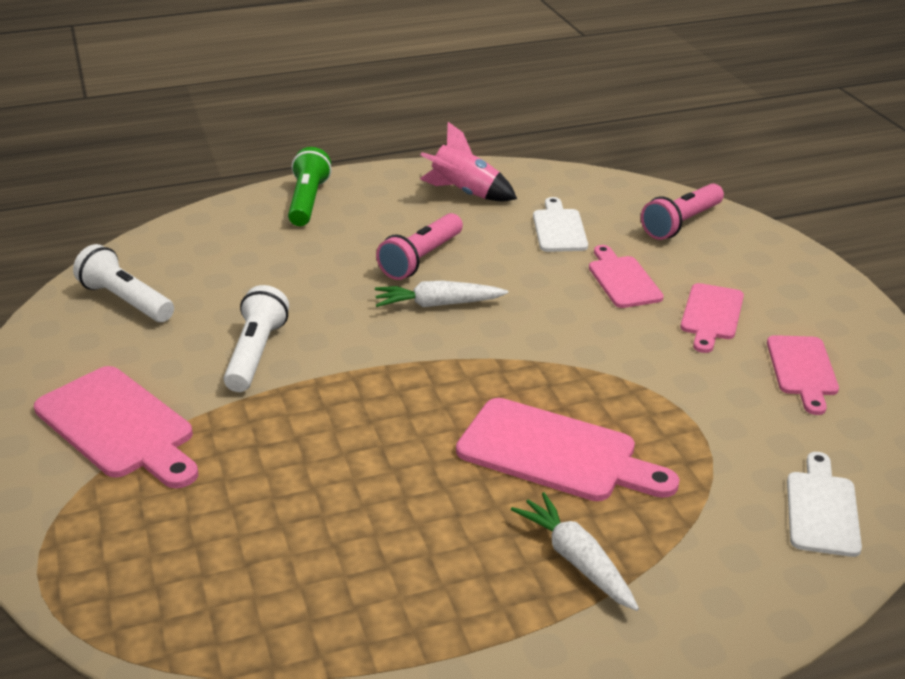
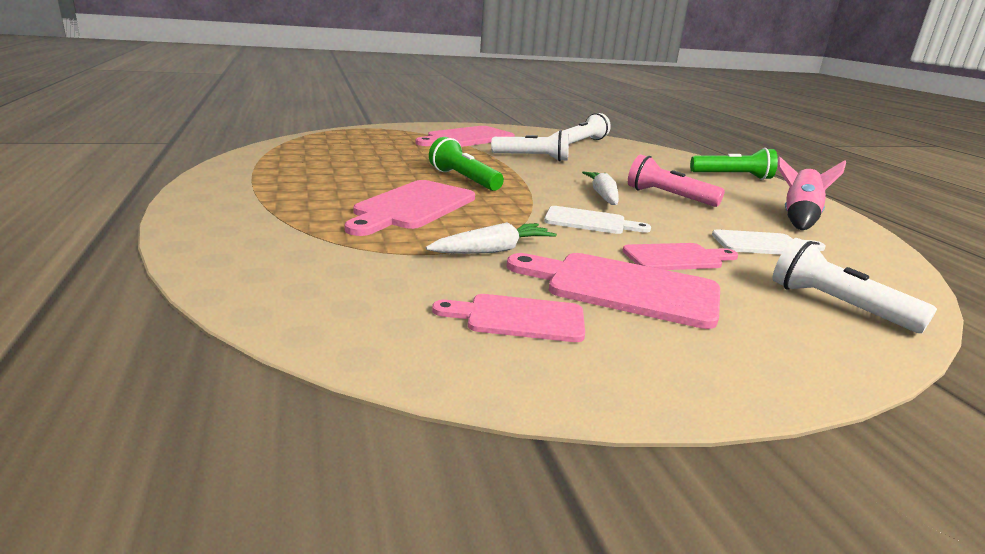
camera: 90 degrees right, 10 degrees down
white carrot [511,492,639,611] -> white carrot moved to [426,222,557,254]
pink flashlight [641,183,724,240] -> white flashlight [772,238,937,333]
pink cutting board [681,283,744,353] -> pink cutting board [506,253,720,329], size x1.59
white cutting board [787,452,862,557] -> white cutting board moved to [544,206,651,234]
none -> green flashlight [429,137,504,191]

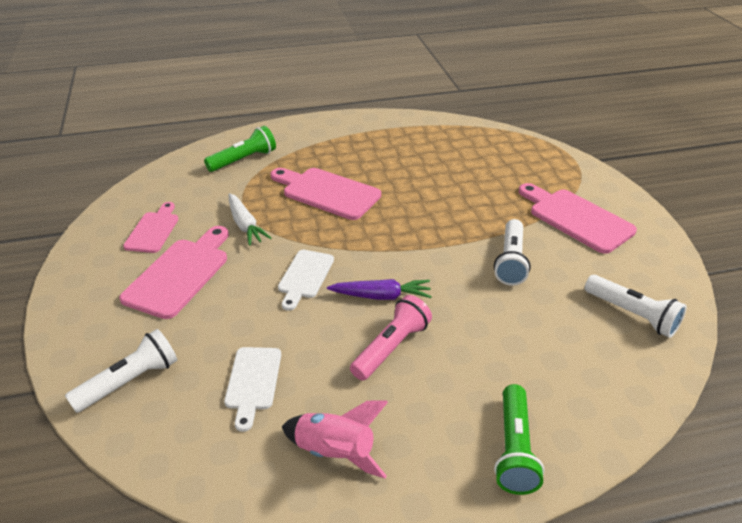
camera: 95 degrees right, 15 degrees up
green flashlight [429,137,504,191] -> green flashlight moved to [204,126,276,172]
white carrot [582,171,619,205] -> purple carrot [327,279,432,300]
pink cutting board [622,243,738,270] -> none

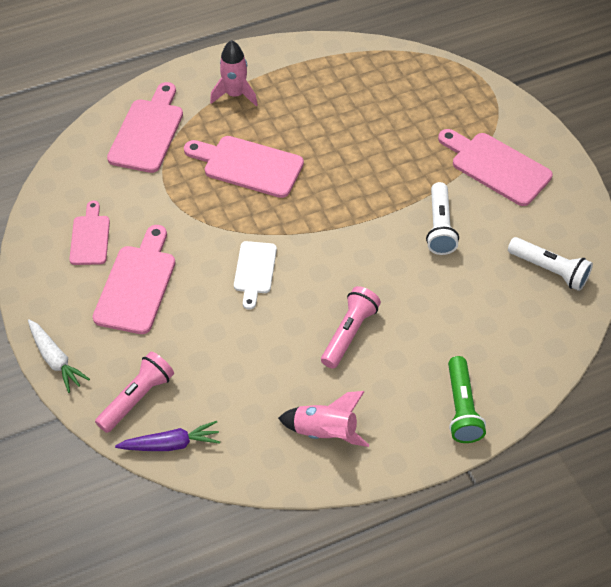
camera: 10 degrees left, 15 degrees up
white flashlight [65,329,177,413] -> pink flashlight [95,352,174,433]
green flashlight [204,126,276,172] -> pink cutting board [107,82,183,173]
white cutting board [224,347,281,432] -> none
white carrot [229,193,271,246] -> white carrot moved to [28,319,90,393]
purple carrot [327,279,432,300] -> purple carrot moved to [115,421,220,451]
none -> pink rocket [210,40,258,106]

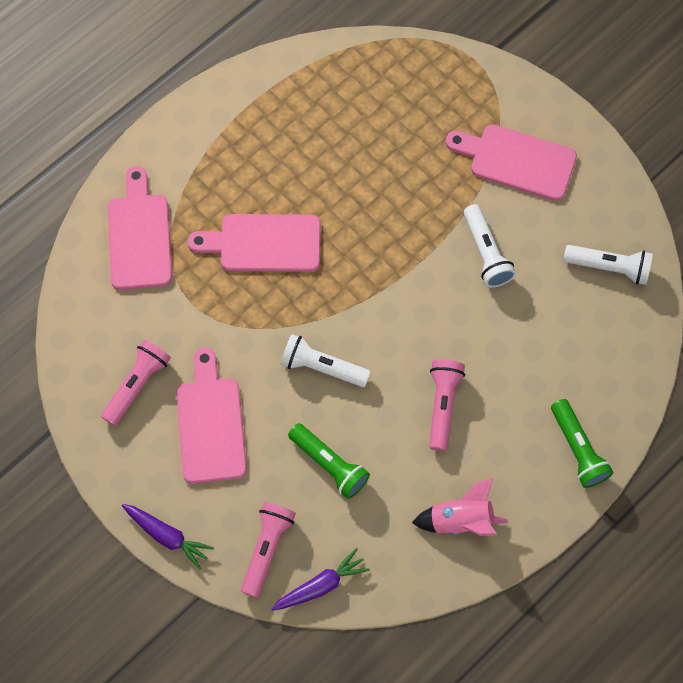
camera: 20 degrees left, 15 degrees up
white carrot [28,319,90,393] -> purple carrot [122,504,214,570]
pink cutting board [69,201,110,265] -> pink flashlight [101,340,171,426]
pink rocket [210,40,258,106] -> none
white cutting board [234,241,277,310] -> white flashlight [280,334,370,387]
none -> green flashlight [288,423,370,499]

